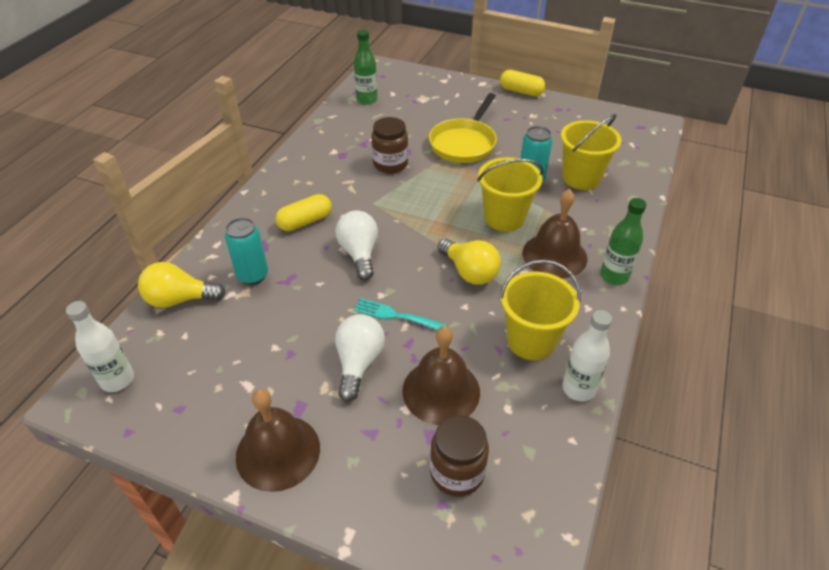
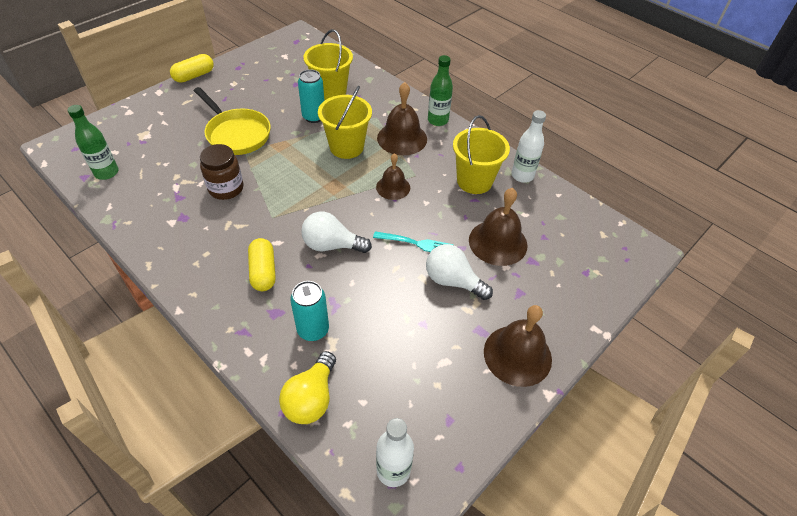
camera: 70 degrees left, 5 degrees up
turquoise fork [354,298,447,330] -> turquoise fork turned 120 degrees counterclockwise [373,231,453,252]
brown jar [430,415,489,497] -> none
yellow light bulb [438,239,501,285] -> brown bell [376,153,410,200]

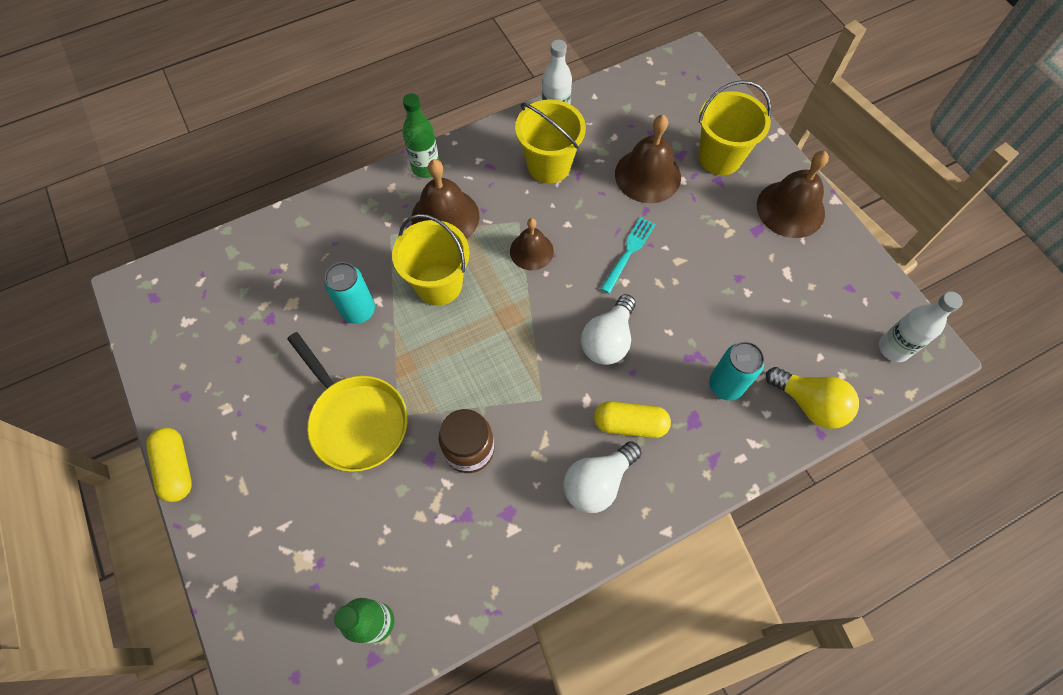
camera: 70 degrees left, 15 degrees up
yellow pan [194,87,271,155] -> yellow pan turned 75 degrees clockwise [287,332,408,472]
yellow bucket [304,29,353,100] -> yellow bucket moved to [698,80,771,175]
white light bulb [426,244,493,300] -> white light bulb moved to [563,441,642,513]

